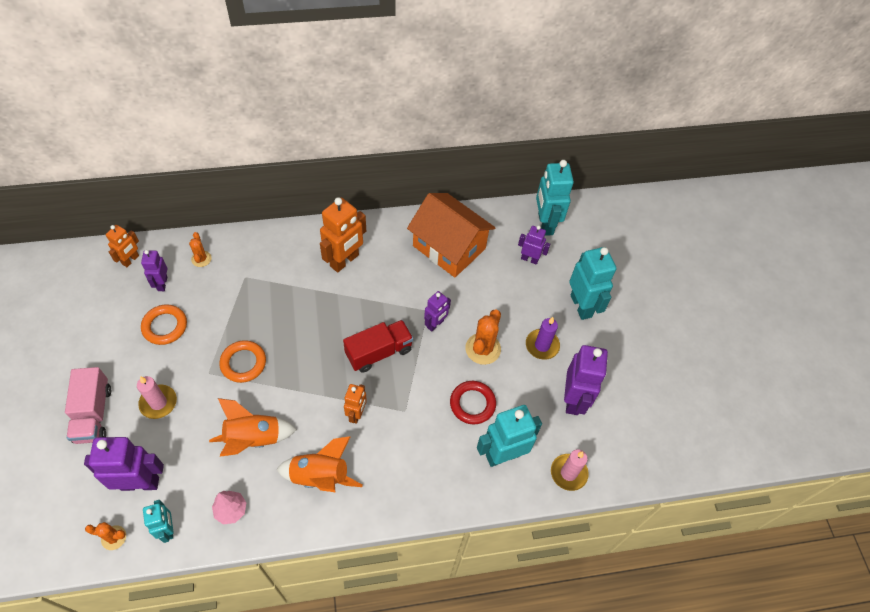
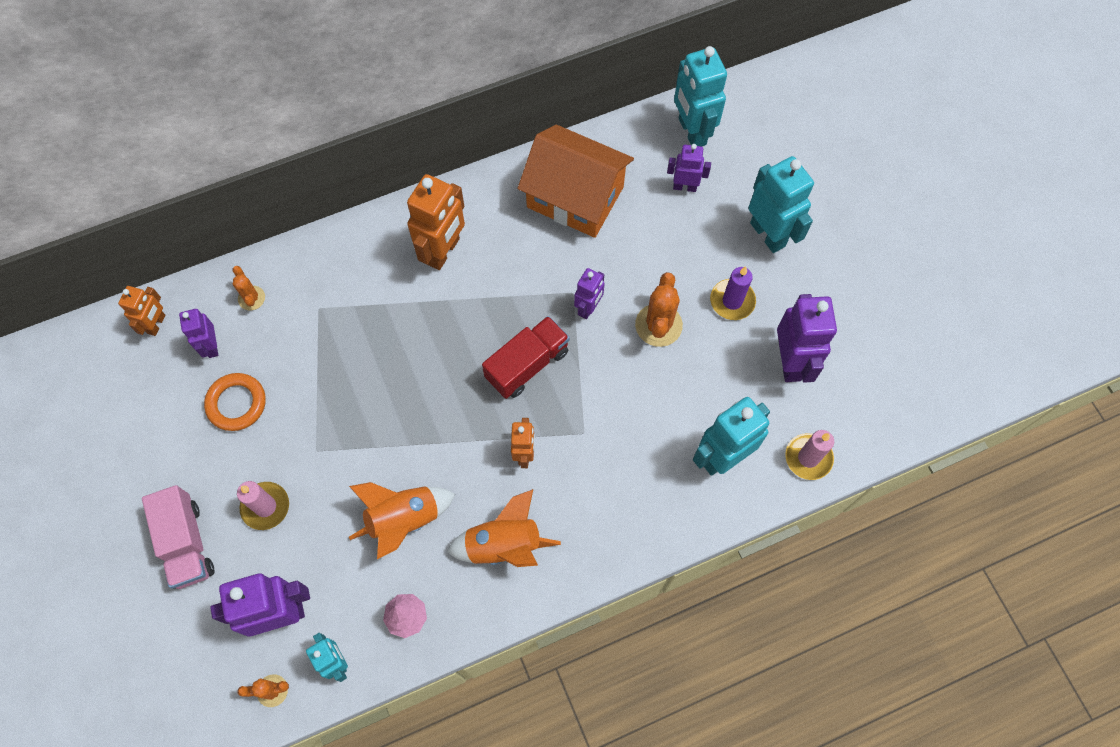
camera: 10 degrees left, 10 degrees up
orange ring [219,340,266,383] -> none
red ring [450,381,496,425] -> none

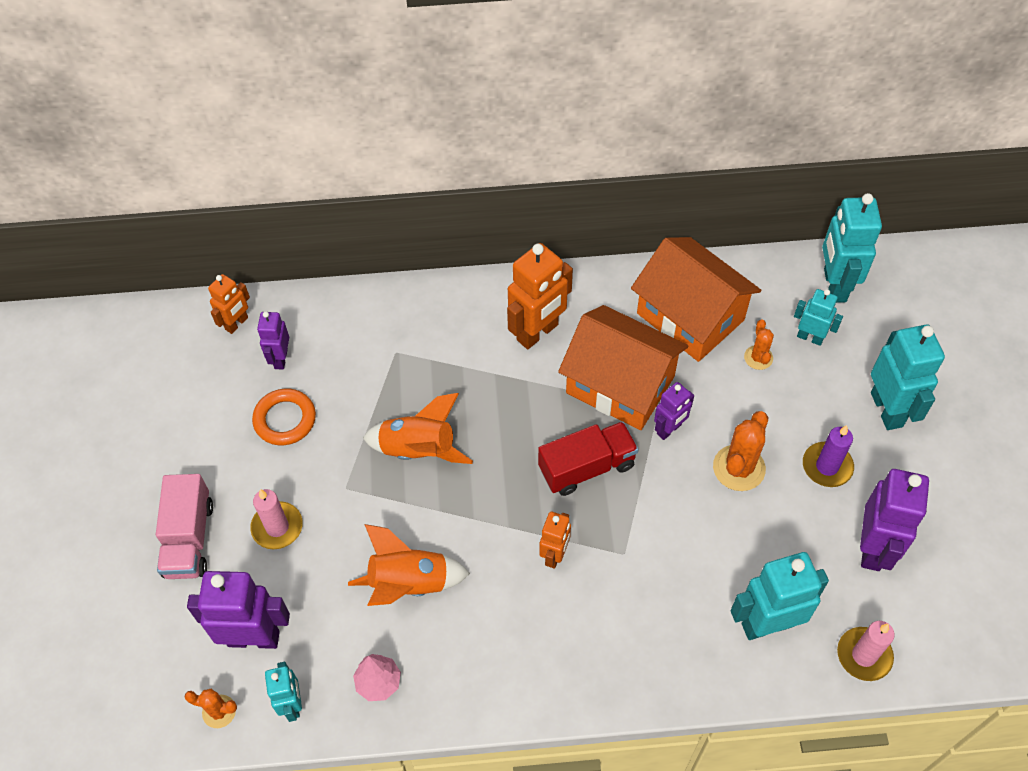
camera: 20 degrees right, 10 degrees down
orange cactus [233,266,265,310] -> orange cactus moved to [744,319,774,370]
orange rocket [447,489,561,567] -> orange rocket moved to [363,393,473,464]
purple robot [667,144,711,192] -> turquoise robot [794,289,843,346]
none -> orange house [558,305,688,430]

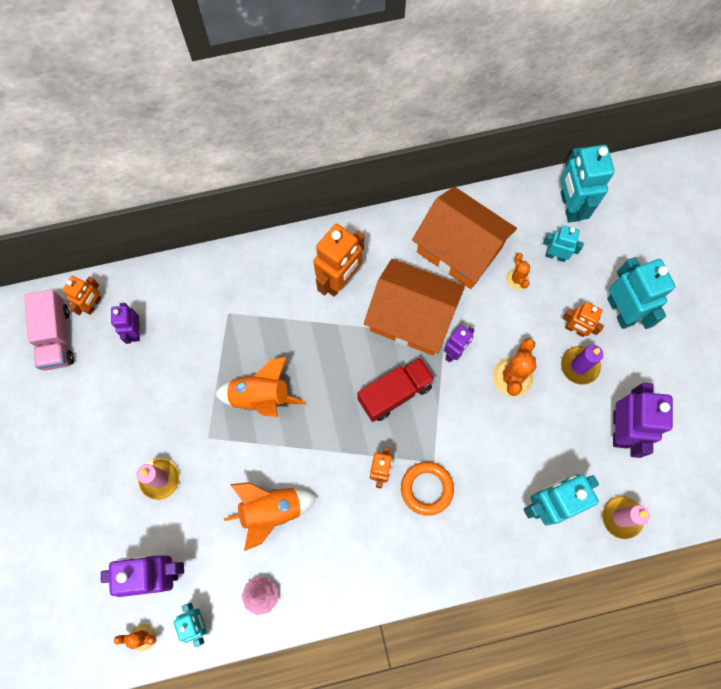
camera: 10 degrees left, 15 degrees up
pink truck [156,474,213,579] -> pink truck moved to [24,290,74,371]
orange ring [252,389,316,445] -> orange ring moved to [401,462,454,516]
none -> orange robot [563,302,604,337]

